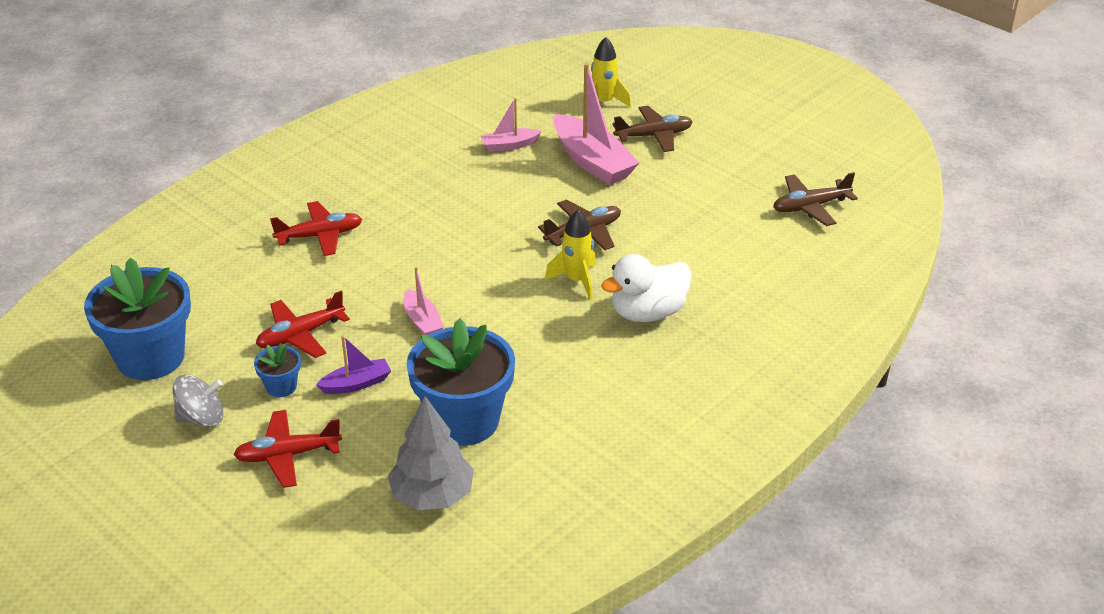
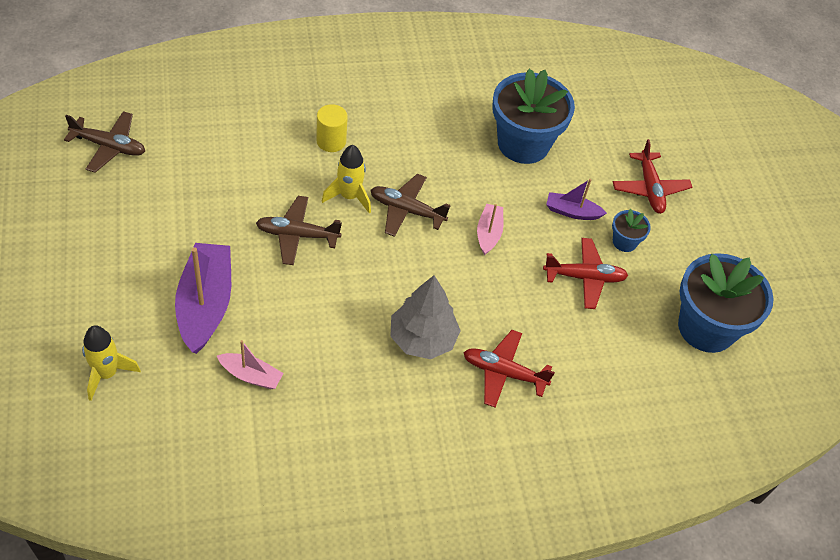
camera: 150 degrees left, 15 degrees up
grey spinning top [172,375,223,427] -> none
red plane [233,410,342,488] -> red plane turned 60 degrees clockwise [613,139,692,214]
grey tree [388,396,474,510] -> grey tree moved to [390,275,461,359]
pink boat [554,63,639,185] -> purple boat [175,243,231,354]
white duck [601,254,692,322] -> yellow cylinder [316,104,348,152]
brown plane [612,106,693,152] -> brown plane moved to [370,174,451,237]

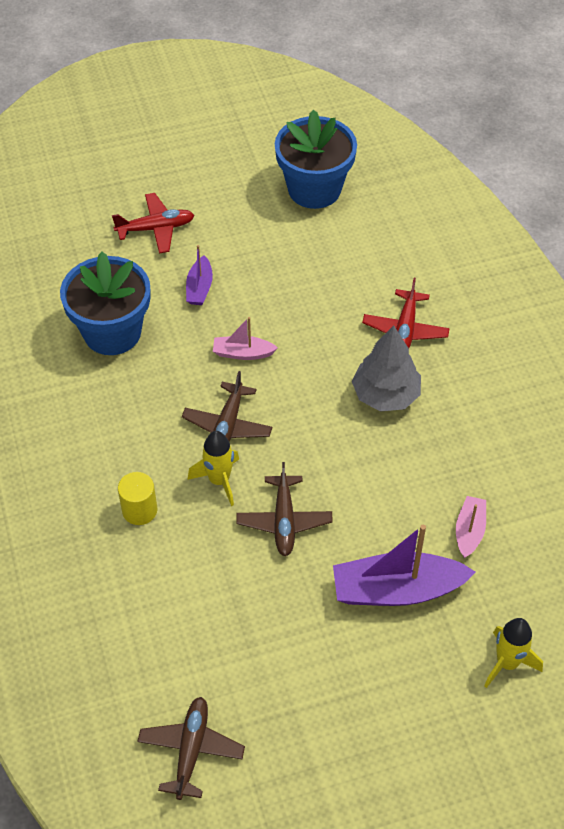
camera: 90 degrees left, 0 degrees up
red plane [543,238,628,309] -> none
blue flower pot [612,209,651,252] -> none

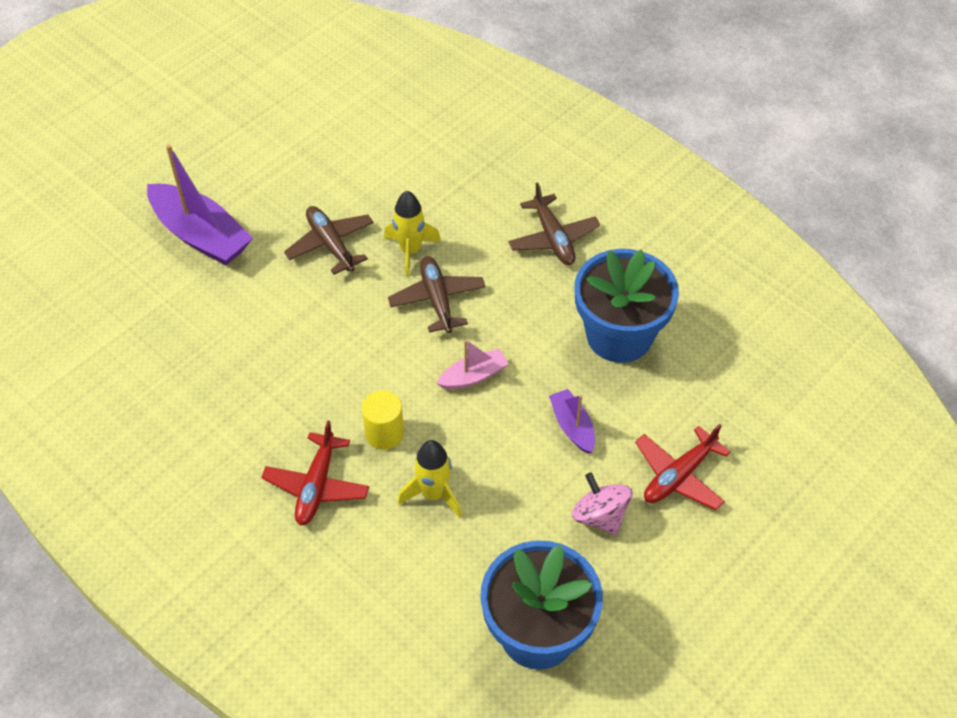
camera: 150 degrees right, 0 degrees up
yellow cylinder [118,472,157,525] -> yellow cylinder moved to [362,390,404,450]
brown plane [137,697,245,800] -> brown plane moved to [508,182,600,265]
purple boat [333,525,475,606] -> purple boat turned 75 degrees clockwise [147,144,253,266]
grey tree [352,325,421,412] -> none
red plane [362,278,450,348] -> red plane turned 150 degrees counterclockwise [261,420,369,526]
pink boat [456,496,486,558] -> none
yellow rocket [484,618,543,688] -> yellow rocket moved to [398,440,462,518]
none -> pink spinning top [572,472,633,535]

